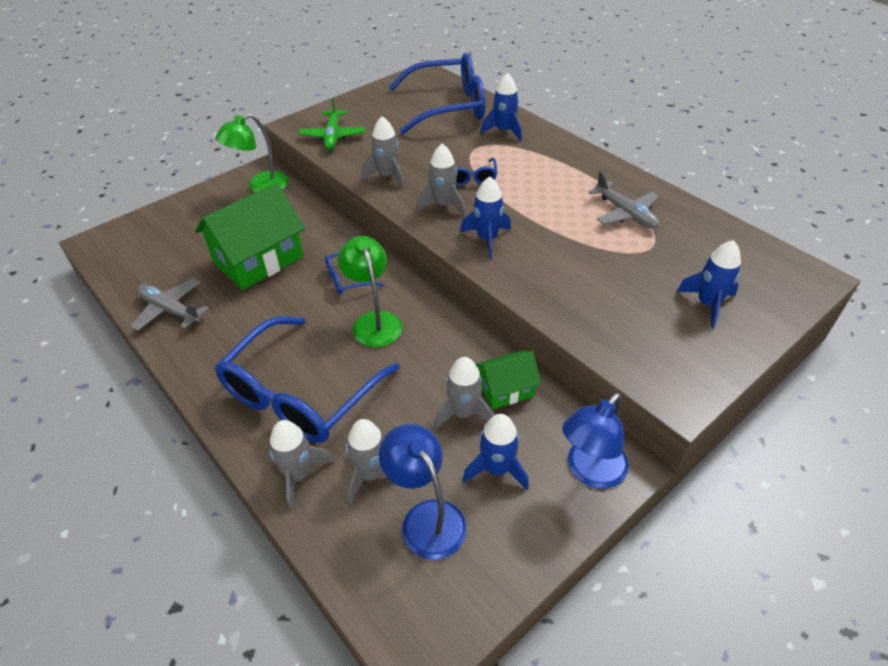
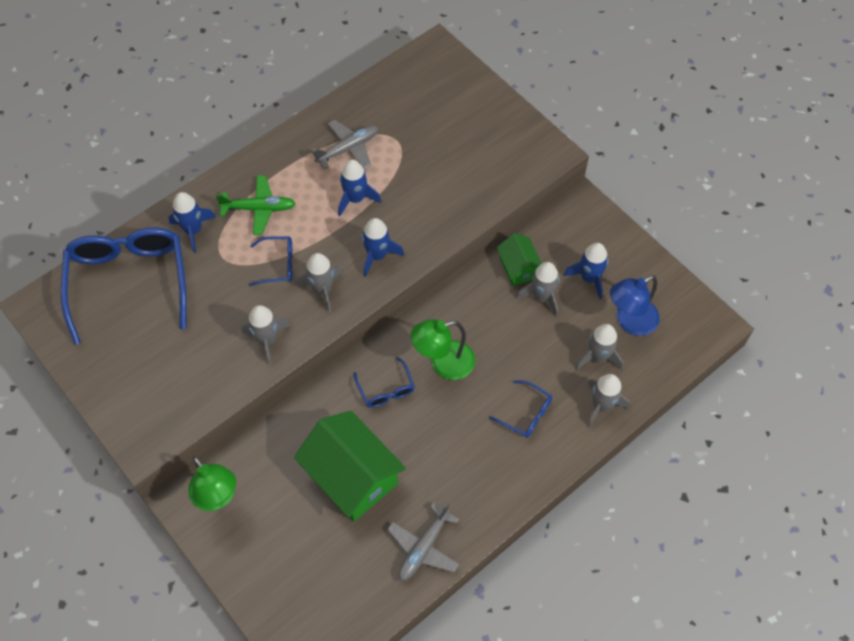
camera: 90 degrees left, 15 degrees up
blue glasses [215,316,400,443] -> blue glasses [489,380,552,438], size x0.44
green plane [299,97,365,150] -> green plane moved to [216,176,296,235]
blue lamp [562,392,629,489] -> none
blue rocket [677,240,741,328] -> blue rocket moved to [338,160,381,216]

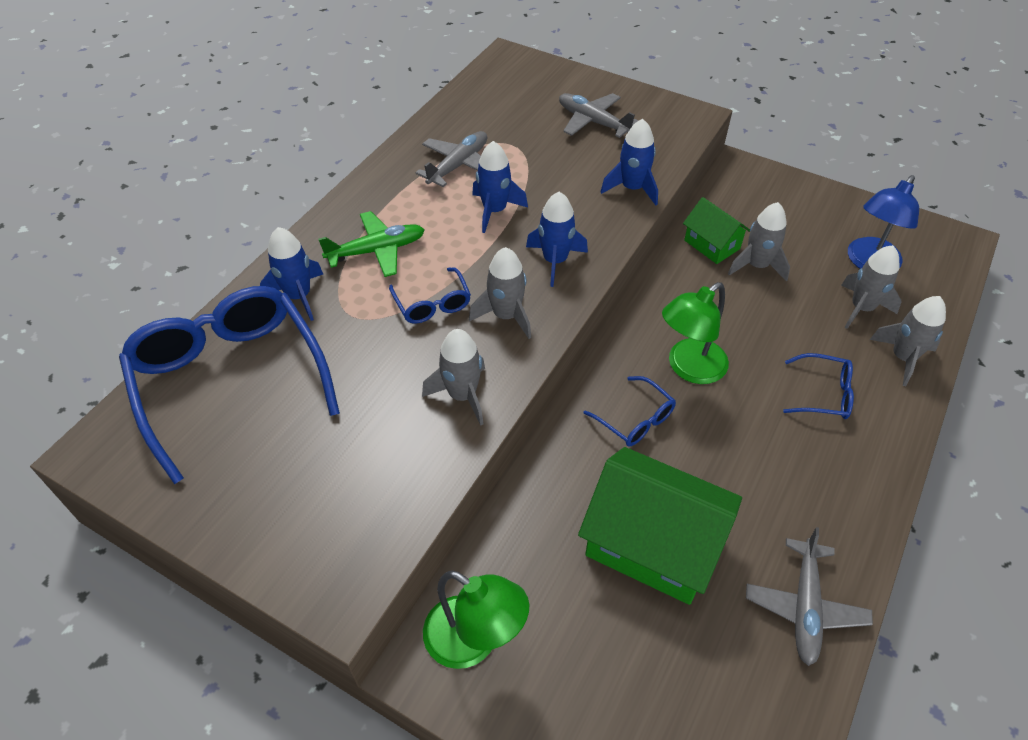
camera: 20 degrees left, 10 degrees down
blue glasses [249,237,293,286] -> blue glasses turned 90 degrees clockwise [389,267,471,323]
blue rocket [564,243,608,300] -> blue rocket moved to [601,119,658,205]
none -> grey plane [559,93,639,138]

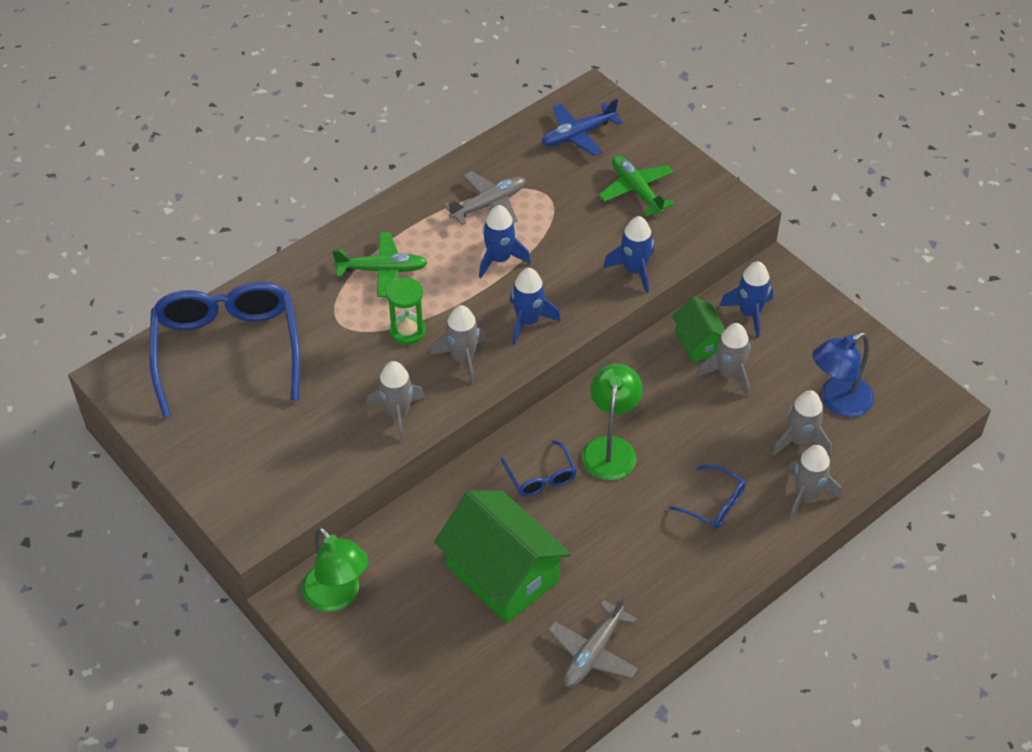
camera: 20 degrees right, 0 degrees up
blue rocket [260,227,323,321] -> blue rocket moved to [720,261,773,337]
blue glasses [389,267,471,323] -> green hourglass [386,277,426,345]
grey plane [559,93,639,138] -> green plane [599,155,675,216]
green lamp [662,282,729,384] -> green lamp turned 120 degrees clockwise [582,364,643,480]
none -> blue plane [542,99,622,156]

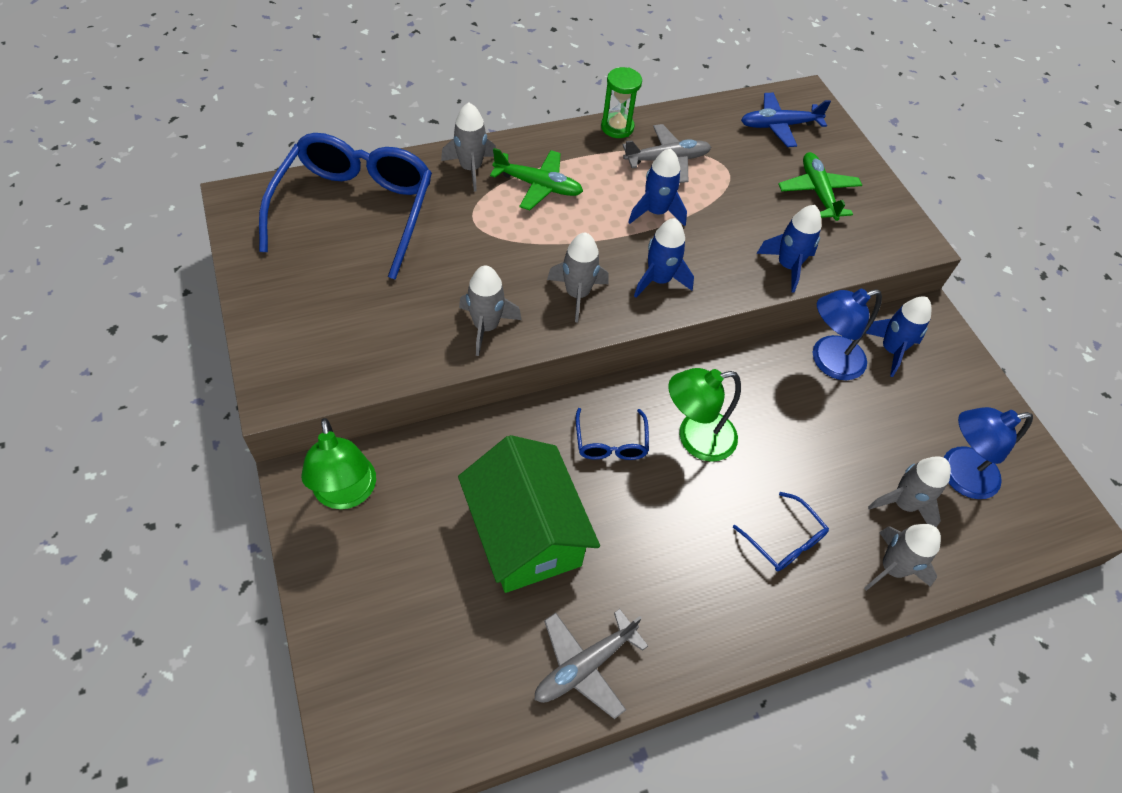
camera: 15 degrees right, 5 degrees up
green hourglass [386,277,426,345] -> green hourglass moved to [601,67,642,138]
green lamp [582,364,643,480] -> green lamp turned 135 degrees counterclockwise [668,368,741,462]
green house [672,296,725,362] -> blue lamp [813,289,882,380]
grey rocket [697,323,751,397] -> grey rocket moved to [441,103,496,192]

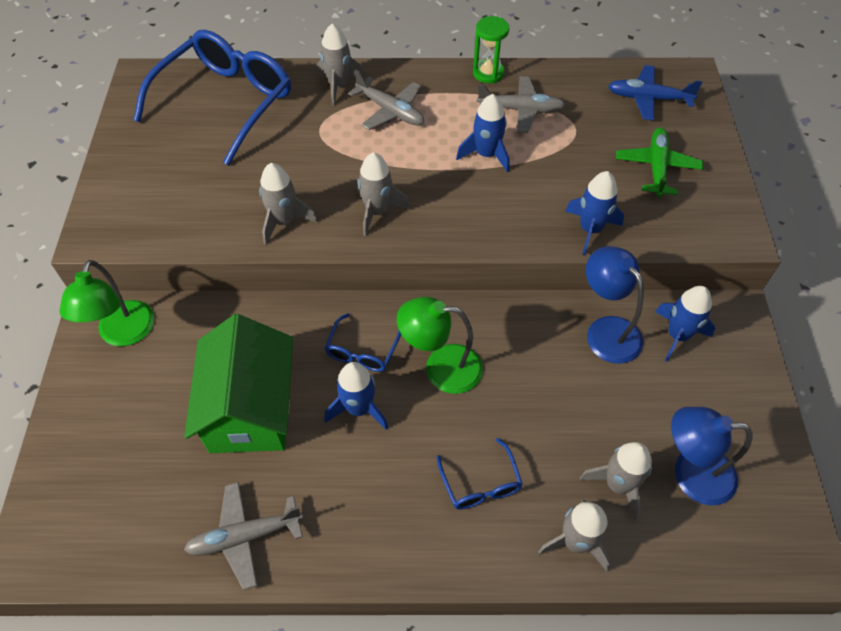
camera: 25 degrees right, 0 degrees up
green plane [490,148,583,210] -> grey plane [348,70,424,130]
blue rocket [634,218,694,298] -> blue rocket moved to [324,362,388,430]
blue lamp [813,289,882,380] -> blue lamp turned 60 degrees clockwise [586,246,644,364]

